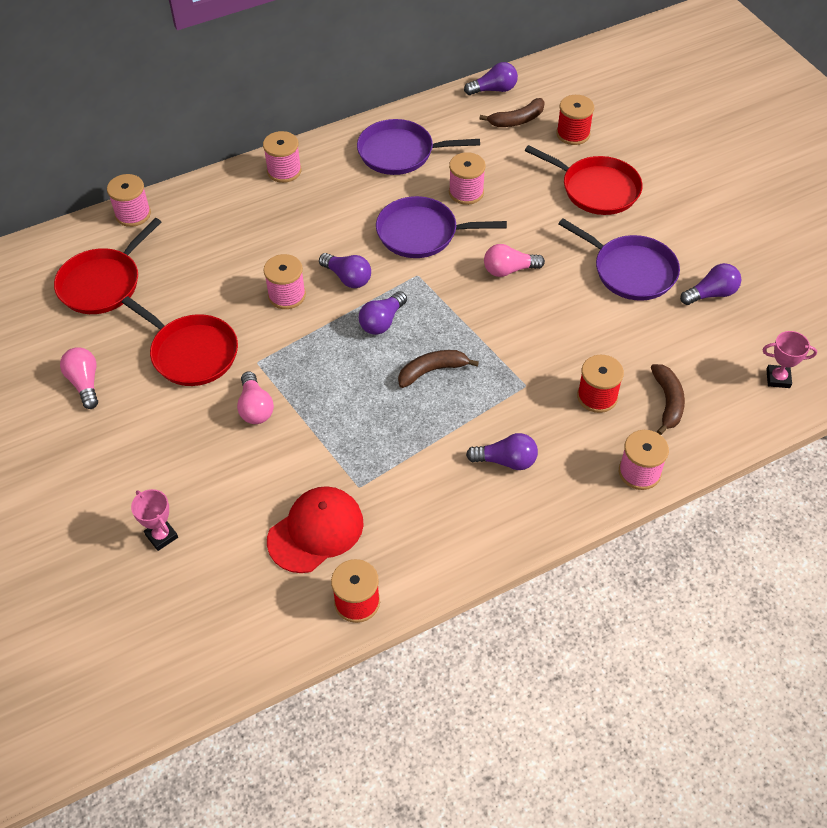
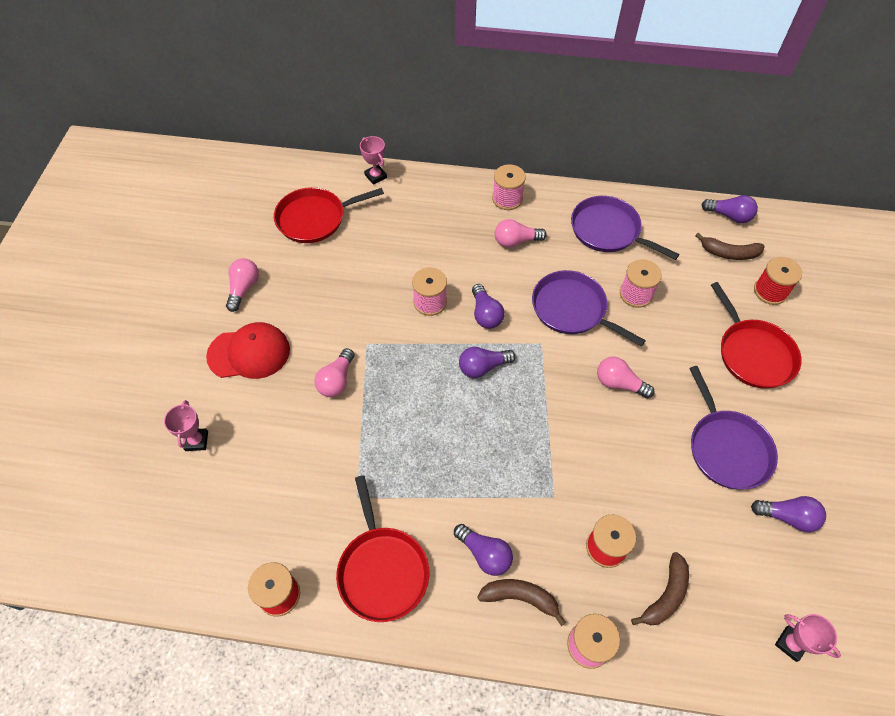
camera: 35 degrees right, 5 degrees up
pink spool [107,174,151,227] -> pink trophy [360,136,387,185]
red pan [122,296,238,386] -> red pan moved to [336,475,429,622]
red cap [267,486,364,573] -> red cap moved to [206,322,290,379]
brown banana [398,350,479,388] -> brown banana moved to [477,579,566,626]
none -> pink light bulb [495,219,547,248]

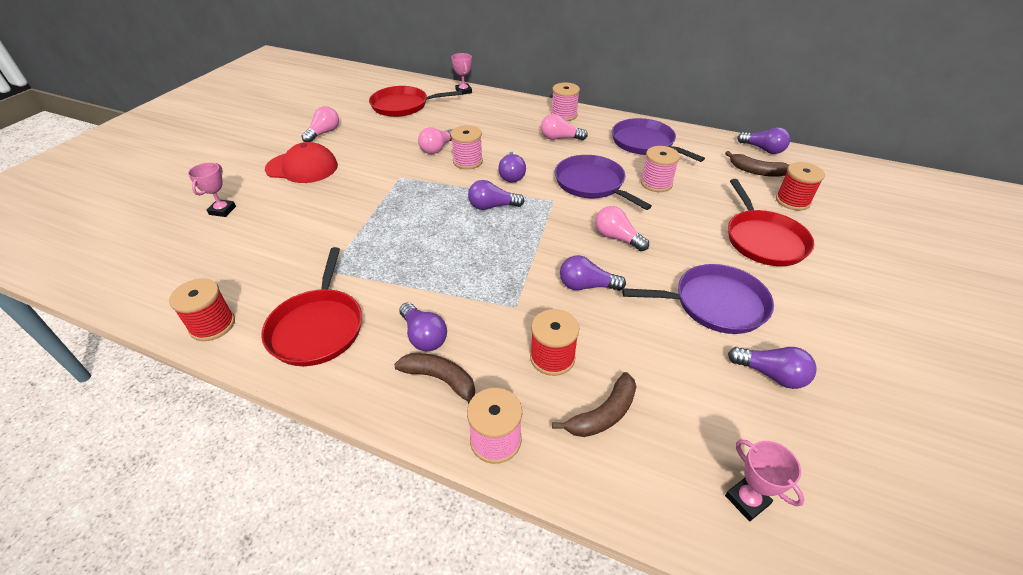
camera: 15 degrees right, 15 degrees down
pink light bulb [314,348,355,397] -> pink light bulb moved to [418,127,453,154]
purple pan [689,366,778,490] -> purple pan turned 90 degrees counterclockwise [622,264,774,334]
none -> purple light bulb [560,255,626,291]

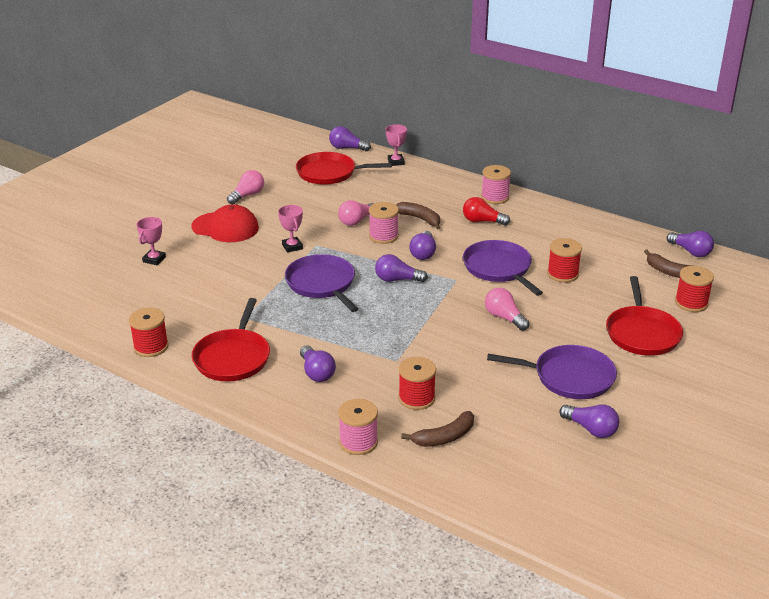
camera: 10 degrees right, 10 degrees down
brown banana [394,353,475,404] -> brown banana moved to [396,202,440,230]
pink light bulb [541,114,588,140] -> red light bulb [463,197,510,226]
purple light bulb [560,255,626,291] -> purple light bulb moved to [329,126,371,151]
purple pan [612,118,705,162] -> purple pan moved to [285,254,358,312]
pink spool [641,146,680,192] -> red spool [547,238,582,283]
pink trophy [725,439,804,521] -> pink trophy moved to [278,205,303,253]

